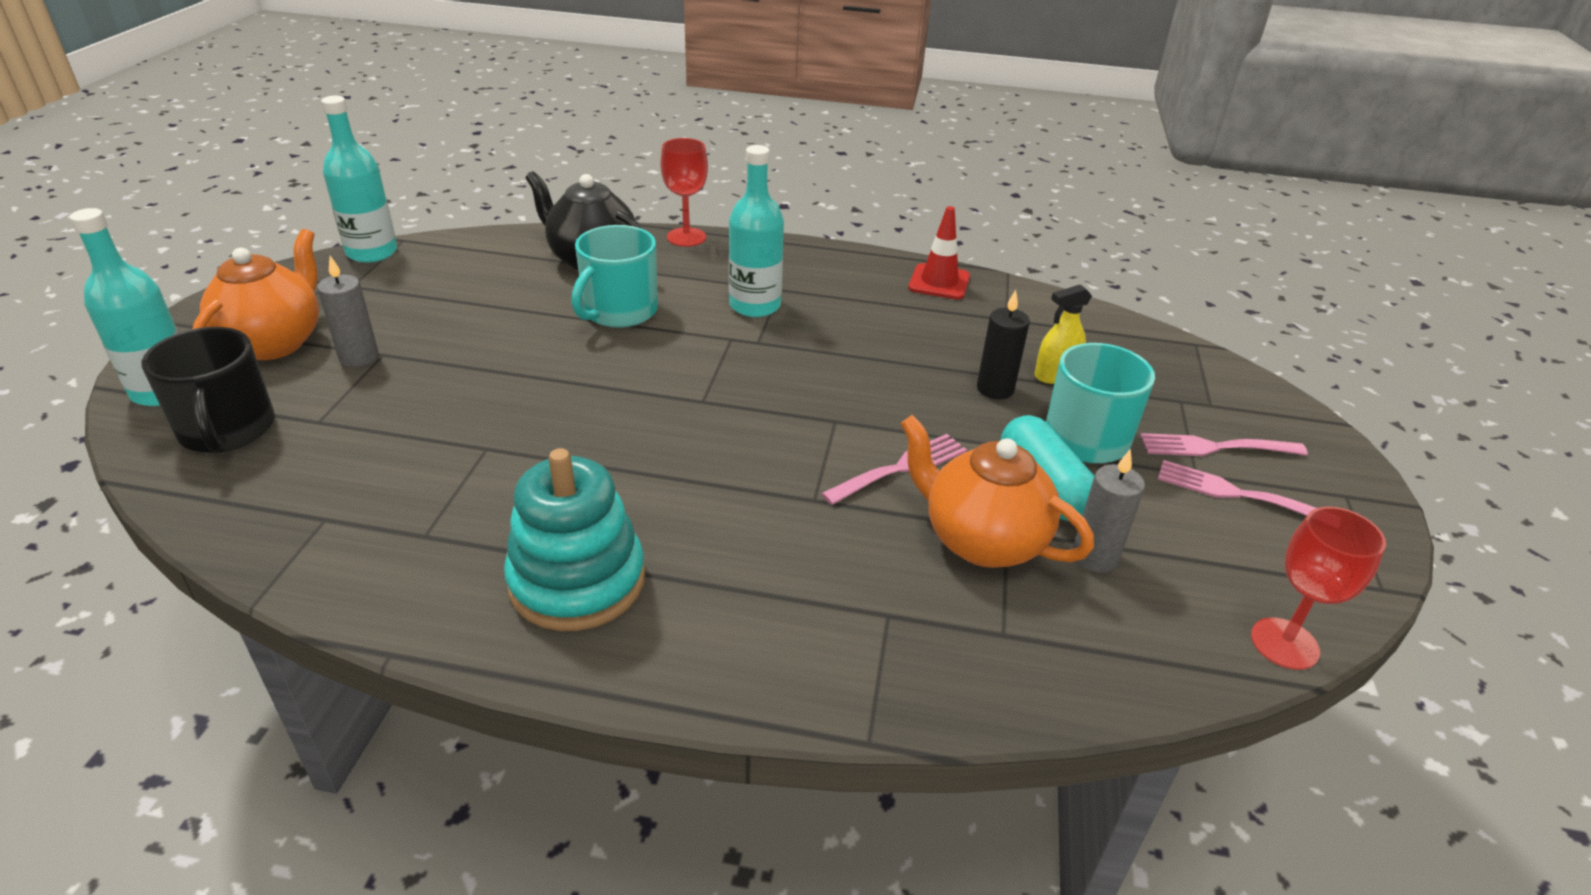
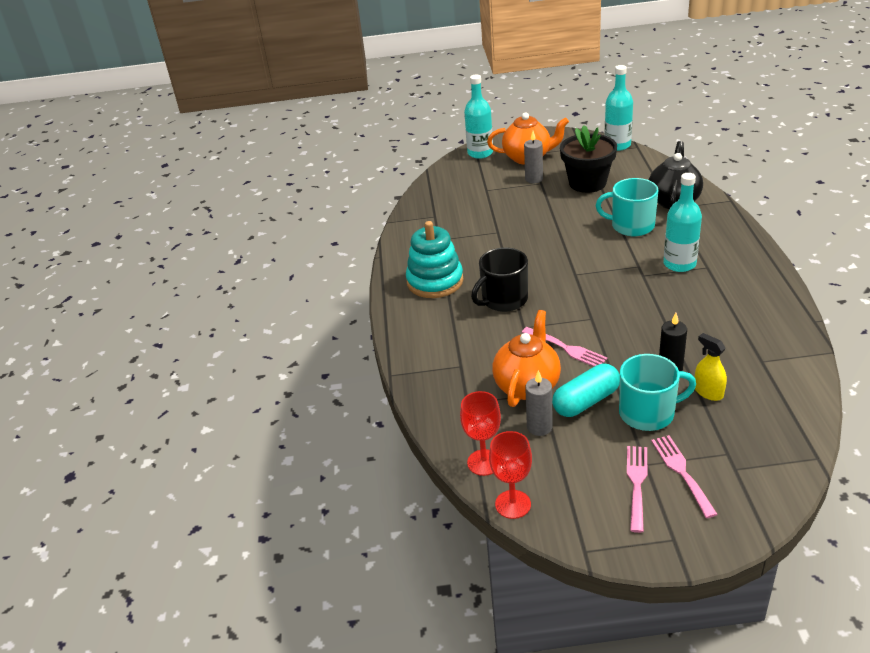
camera: 80 degrees right, 0 degrees up
black mug [141,327,275,453] -> black mug moved to [471,248,528,312]
red goblet [661,138,708,247] -> red goblet moved to [460,391,501,476]
red traffic cone [908,206,970,299] -> none
none -> black flower pot [560,125,617,193]

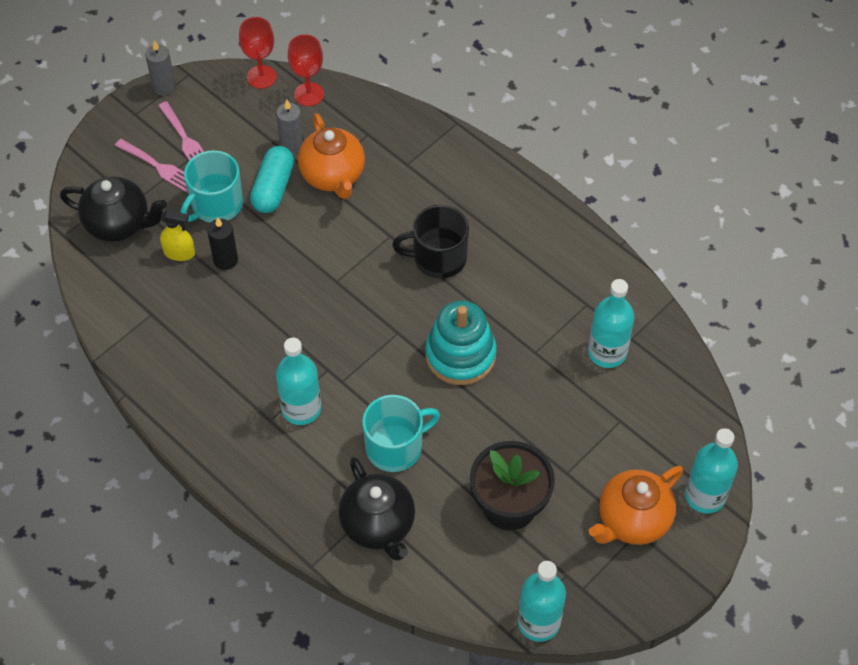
camera: 135 degrees right, 20 degrees up
turquoise stacking toy [406,221,463,298] -> turquoise stacking toy moved to [425,300,497,385]
black mug [471,248,528,312] -> black mug turned 105 degrees counterclockwise [392,205,469,279]
pink fork [522,327,607,367] -> none
grey candle [524,131,543,183] -> grey candle moved to [145,40,176,96]
none -> black teapot [60,176,167,242]
none -> turquoise bottle [588,279,635,368]

